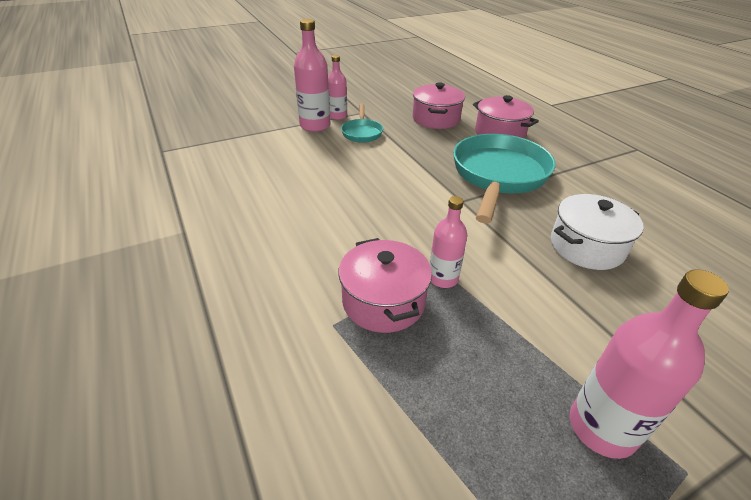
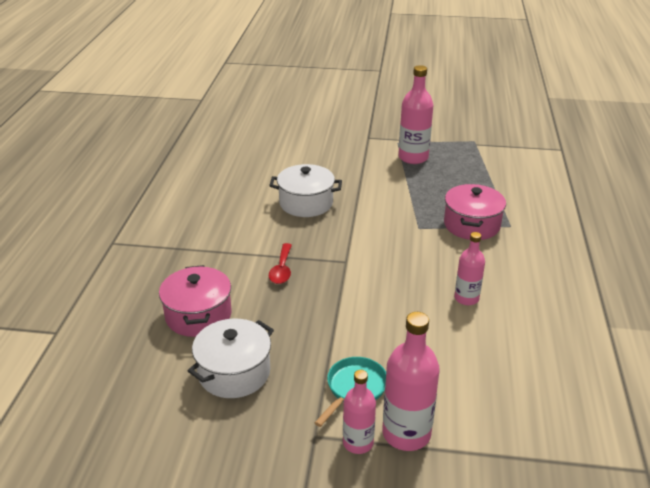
camera: 145 degrees left, 5 degrees down
pink pot [413,82,465,129] -> white pot [188,319,274,398]
pink bottle [430,196,468,288] -> pink bottle moved to [454,232,485,305]
turquoise pan [453,134,556,224] -> red spoon [269,243,292,284]

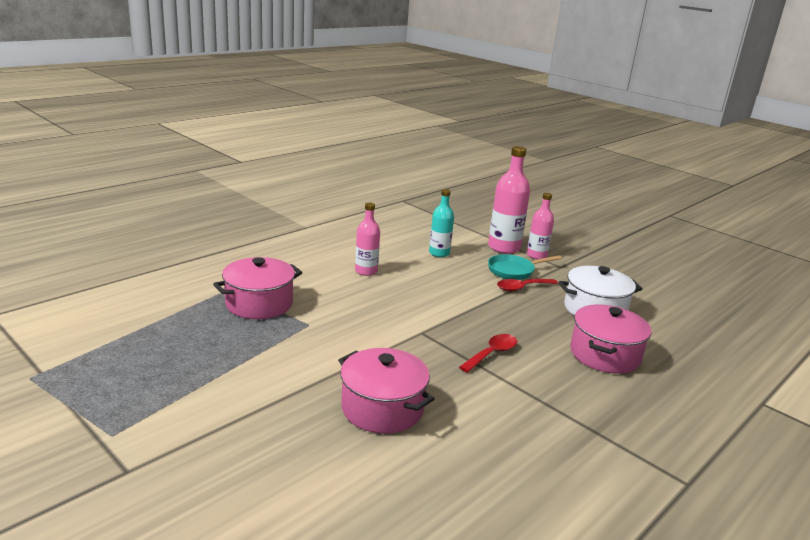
camera: 145 degrees left, 10 degrees down
white pot [269,164,342,217] -> pink pot [338,348,434,434]
pink bottle [398,65,434,164] -> none
none -> turquoise bottle [429,189,454,257]
none -> red spoon [497,279,558,291]

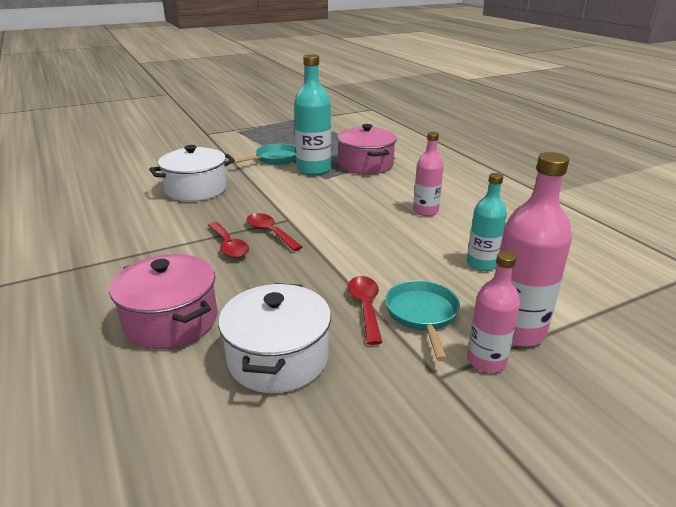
camera: 110 degrees right, 5 degrees up
pink pot [338,348,434,434] -> white pot [149,145,235,201]
none -> turquoise pan [233,144,296,165]
none -> red spoon [247,213,303,251]
none -> turquoise bottle [294,54,331,175]

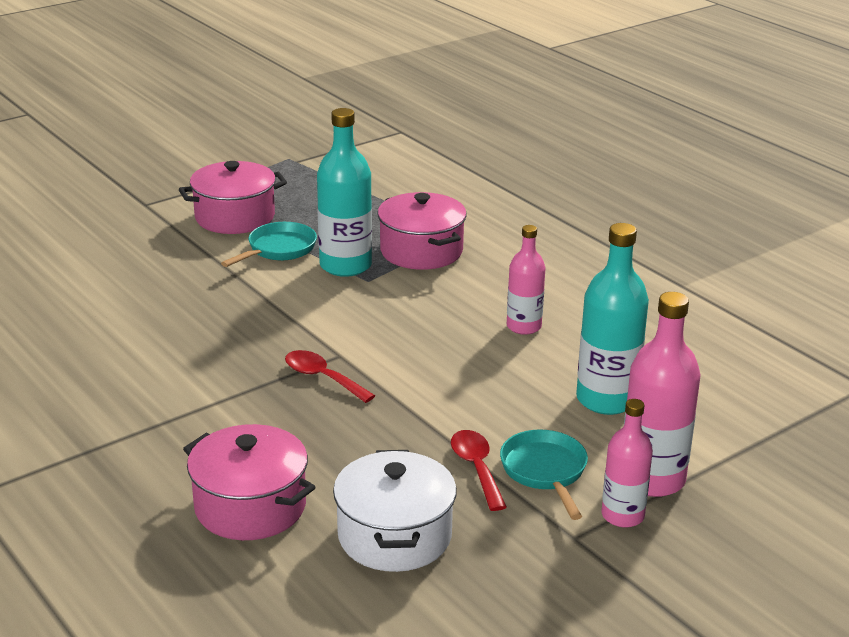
camera: 10 degrees left, 0 degrees up
white pot [149,145,235,201] -> none
red spoon [208,222,249,258] -> none
turquoise bottle [467,173,507,271] -> turquoise bottle [576,223,649,415], size x1.60
none -> pink pot [179,161,287,234]

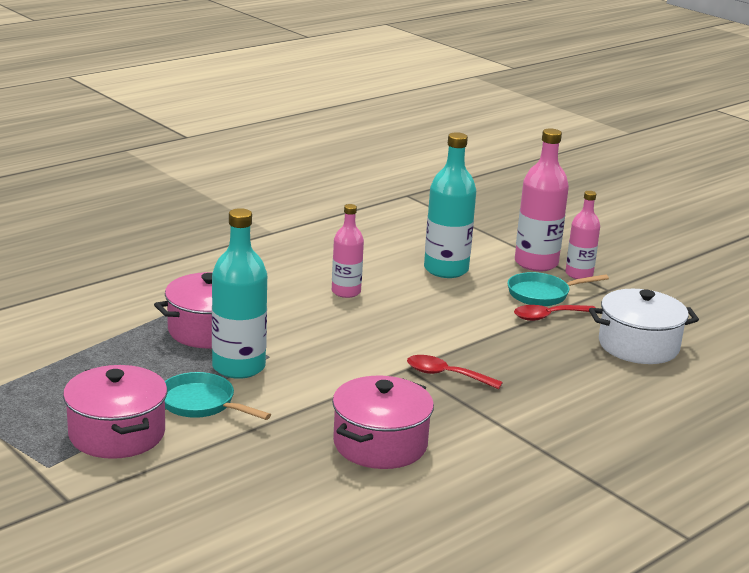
camera: 95 degrees left, 5 degrees down
pink pot [183,424,315,540] -> pink pot moved to [332,376,434,469]
red spoon [285,350,375,403] -> red spoon turned 75 degrees clockwise [407,355,503,389]

